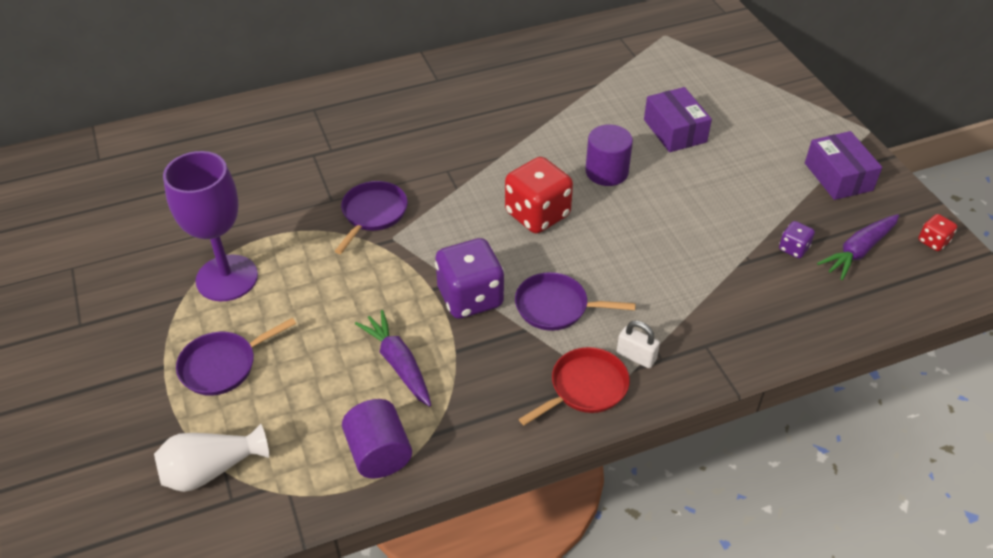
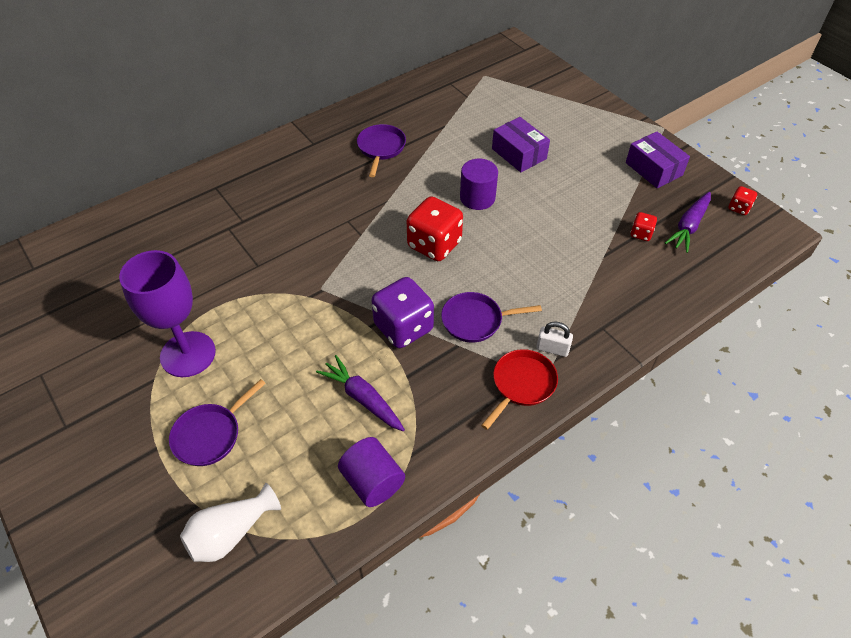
camera: 15 degrees left, 5 degrees up
purple pan [335,181,408,254] -> purple pan moved to [357,124,406,177]
purple dice [779,221,815,258] -> red dice [630,212,657,241]

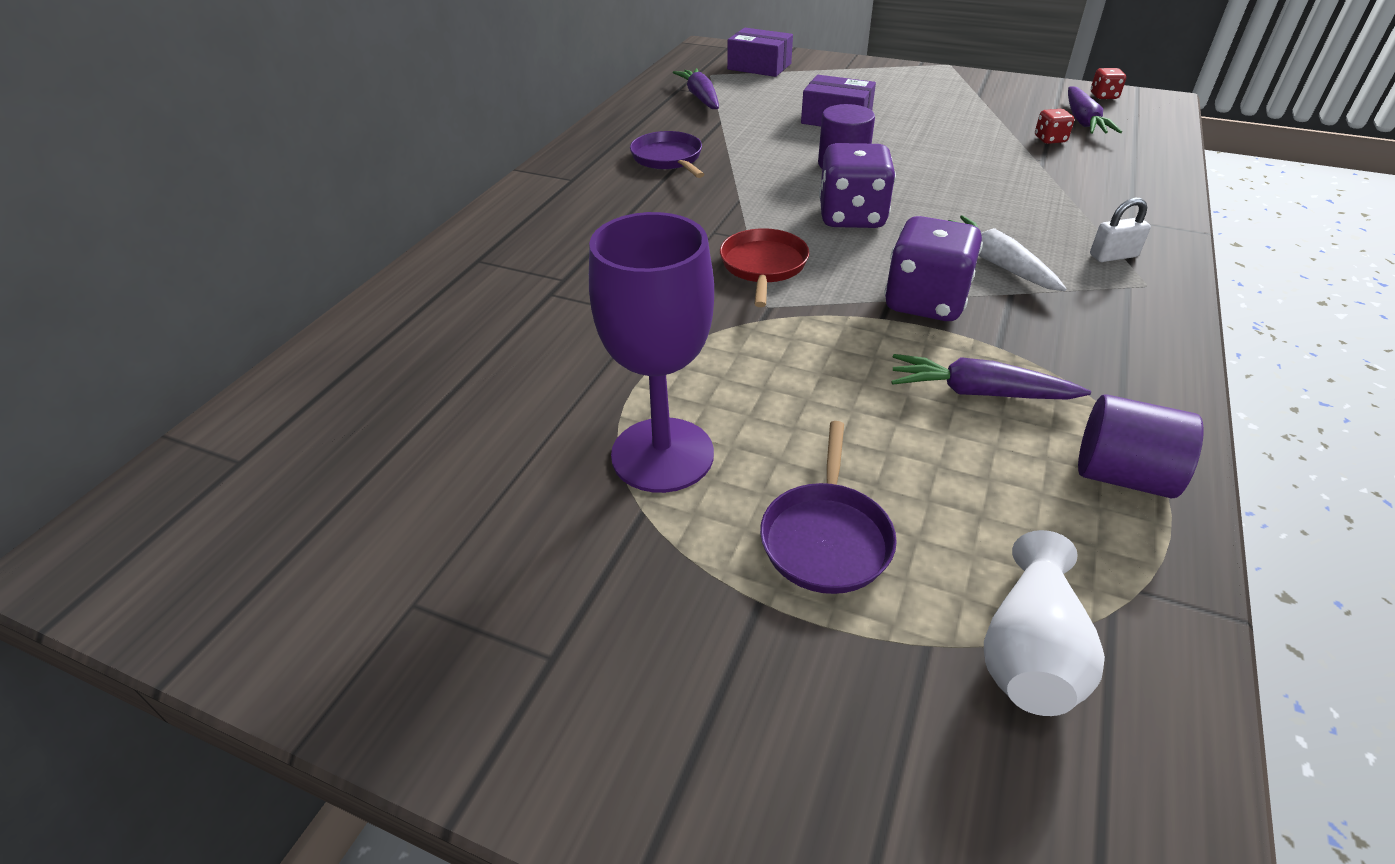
camera: 30 degrees left, 10 degrees down
red dice [407,196,463,261] -> purple dice [819,143,896,228]
purple pan [441,292,542,343] -> white carrot [948,215,1067,291]
red pan [481,349,558,430] -> red pan moved to [720,228,810,307]
purple box [626,132,690,188] -> purple box moved to [727,28,793,77]
none -> purple carrot [673,68,719,109]

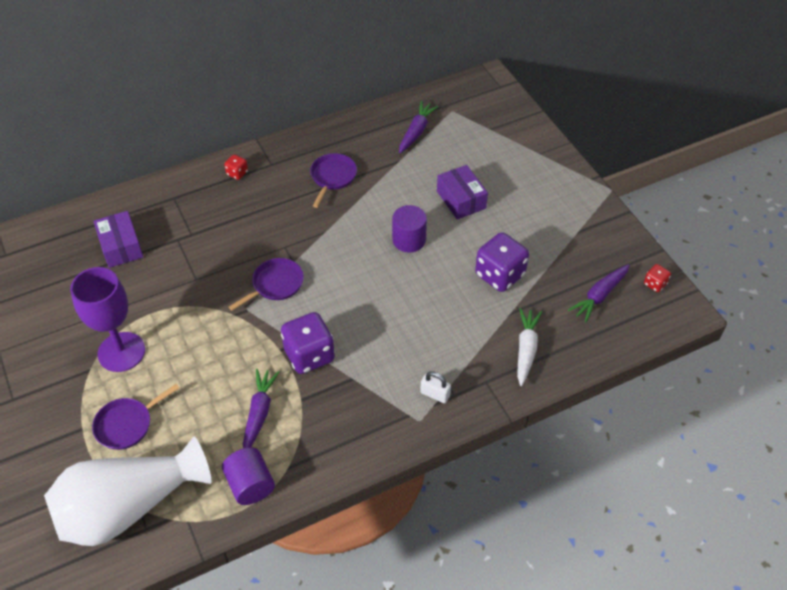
camera: 40 degrees right, 10 degrees up
red pan [720,228,810,307] -> purple pan [229,258,304,311]
purple box [727,28,793,77] -> purple box moved to [94,211,143,268]
purple dice [819,143,896,228] -> purple dice moved to [475,232,529,292]
purple carrot [891,354,1091,400] -> purple carrot turned 45 degrees clockwise [243,369,279,448]
white carrot [948,215,1067,291] -> white carrot moved to [517,308,542,386]
white vase [984,530,1105,716] -> white vase [44,437,211,546], size x1.96
red dice [1035,109,1074,144] -> red dice moved to [224,154,248,180]

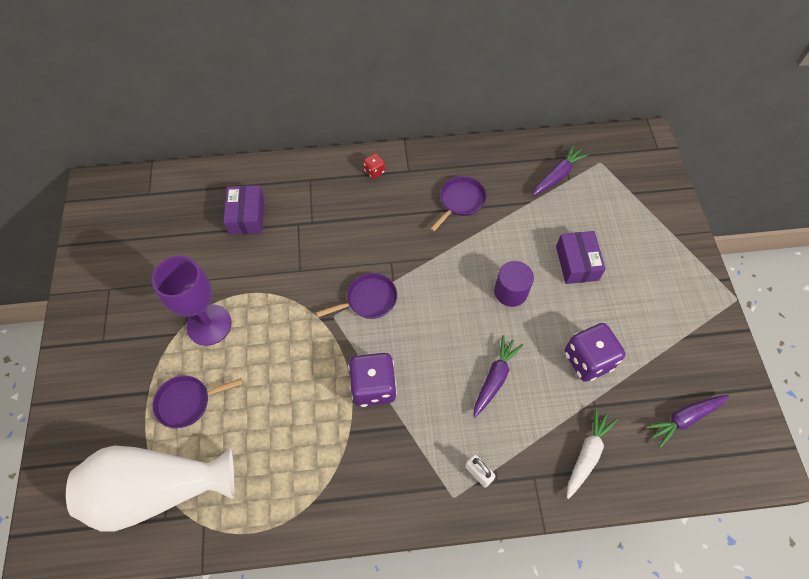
camera: 20 degrees right, 10 degrees up
purple cylinder [222,447,275,505] -> none
purple carrot [243,369,279,448] -> purple carrot moved to [473,335,523,418]
red dice [644,264,671,292] -> none

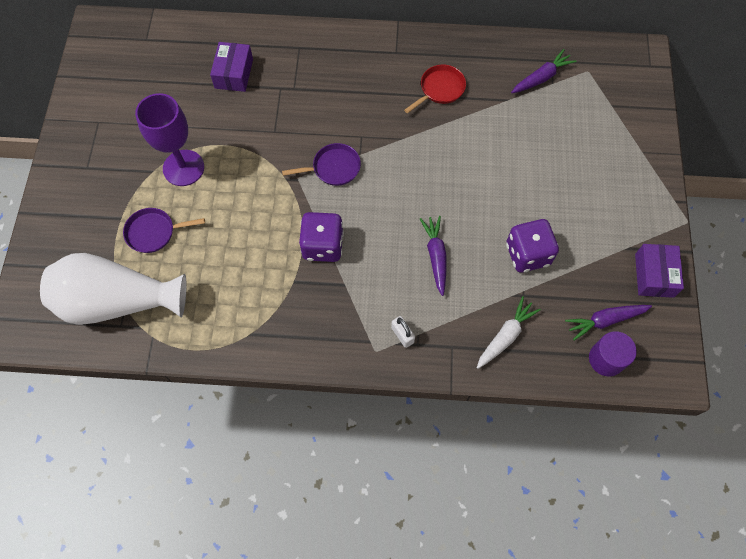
camera: 10 degrees right, 5 degrees up
red dice [363,153,385,179] -> none
purple pan [430,176,487,231] -> red pan [404,65,466,113]
purple carrot [473,335,523,418] -> purple carrot turned 45 degrees counterclockwise [420,216,447,296]
purple cylinder [494,261,534,307] -> purple cylinder moved to [589,331,637,376]
purple box [556,231,606,284] -> purple box moved to [635,244,684,298]

